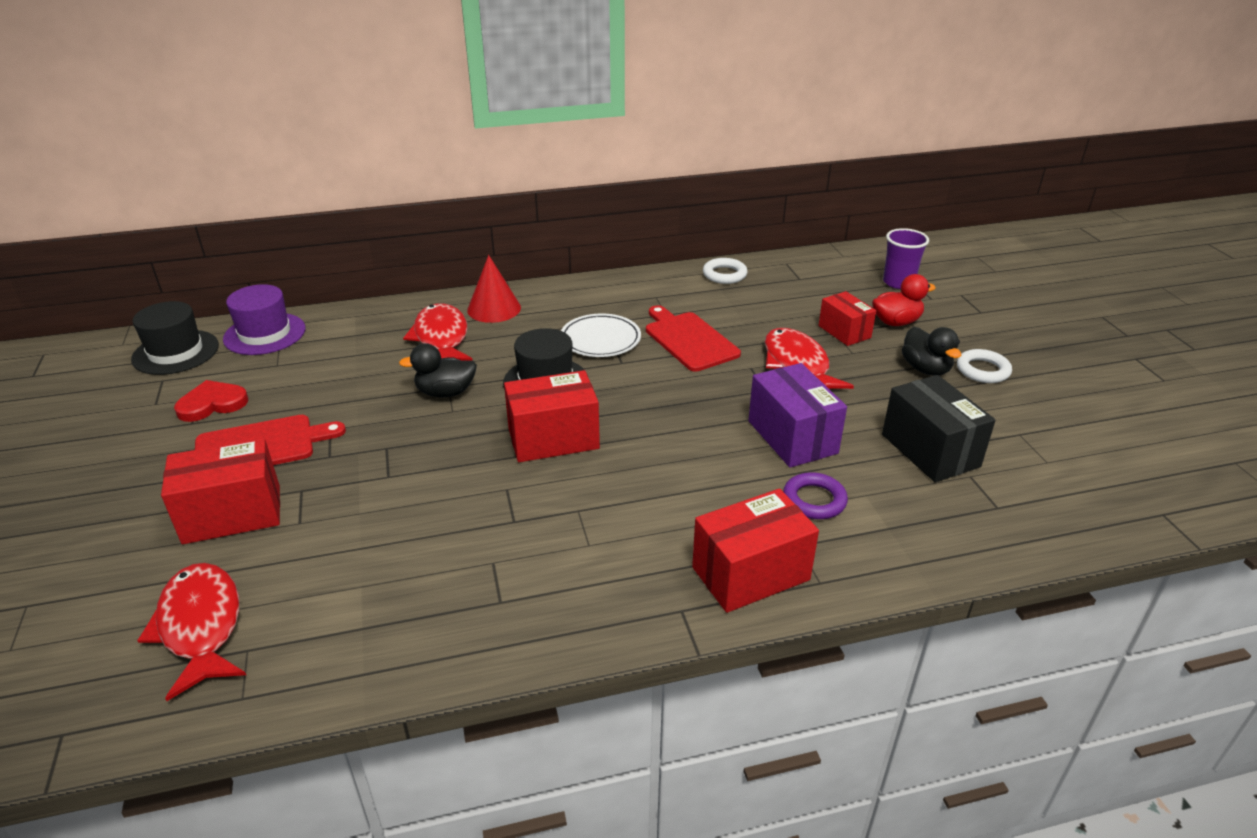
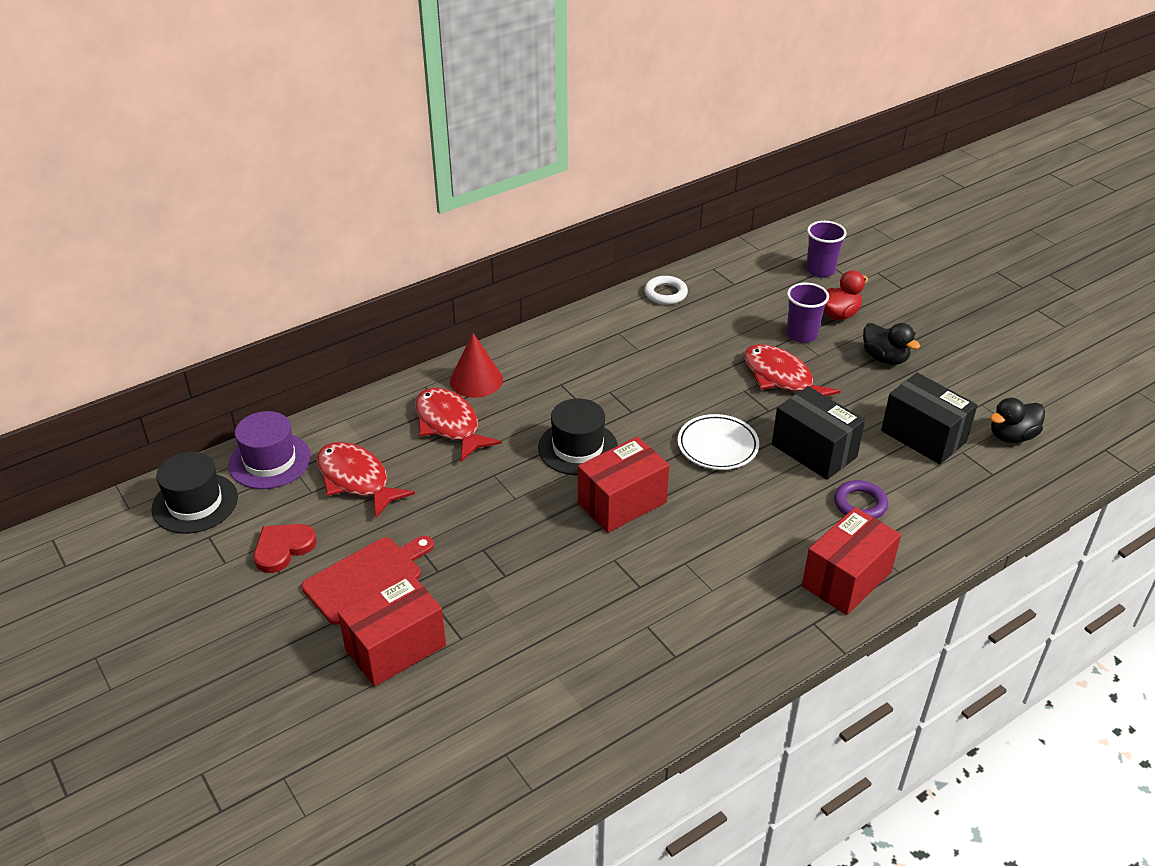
camera: 20 degrees left, 5 degrees up
red fish [137,563,246,701] -> red fish moved to [317,442,415,518]
black duck [399,343,477,397] -> black duck moved to [990,398,1045,443]
white plate [561,314,641,357] -> white plate moved to [678,414,759,470]
red cutting board [646,305,741,372] -> none
purple box [748,363,847,468] -> black box [772,386,865,480]
red box [818,291,876,346] -> purple cup [786,283,829,343]
white ring [957,349,1012,383] -> none

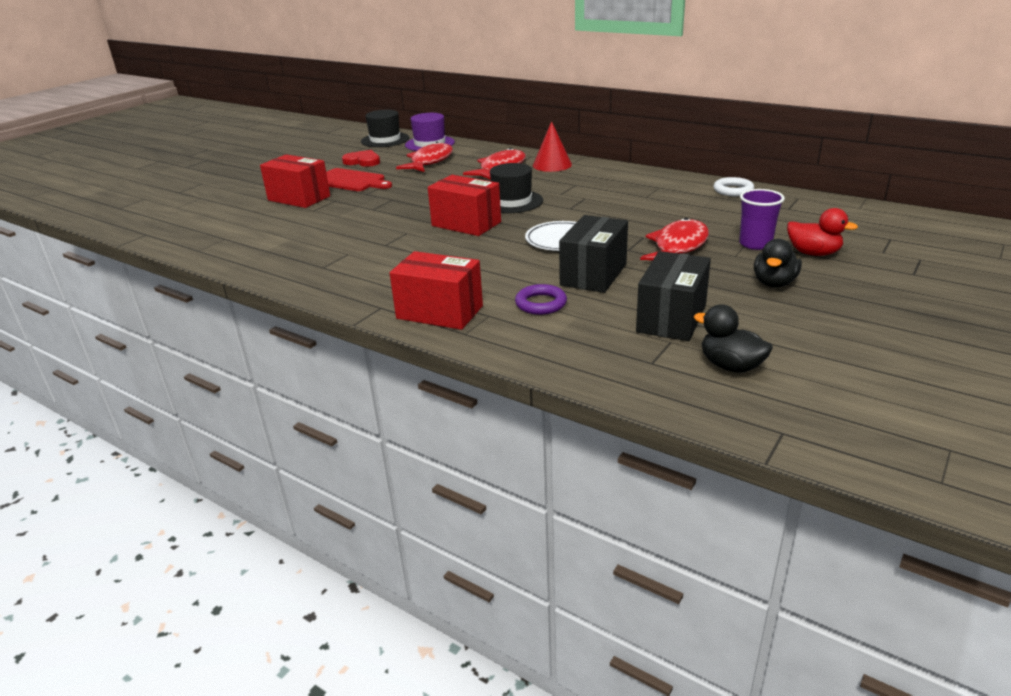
camera: 70 degrees right, 10 degrees down
purple cup [806,221,847,277] -> none

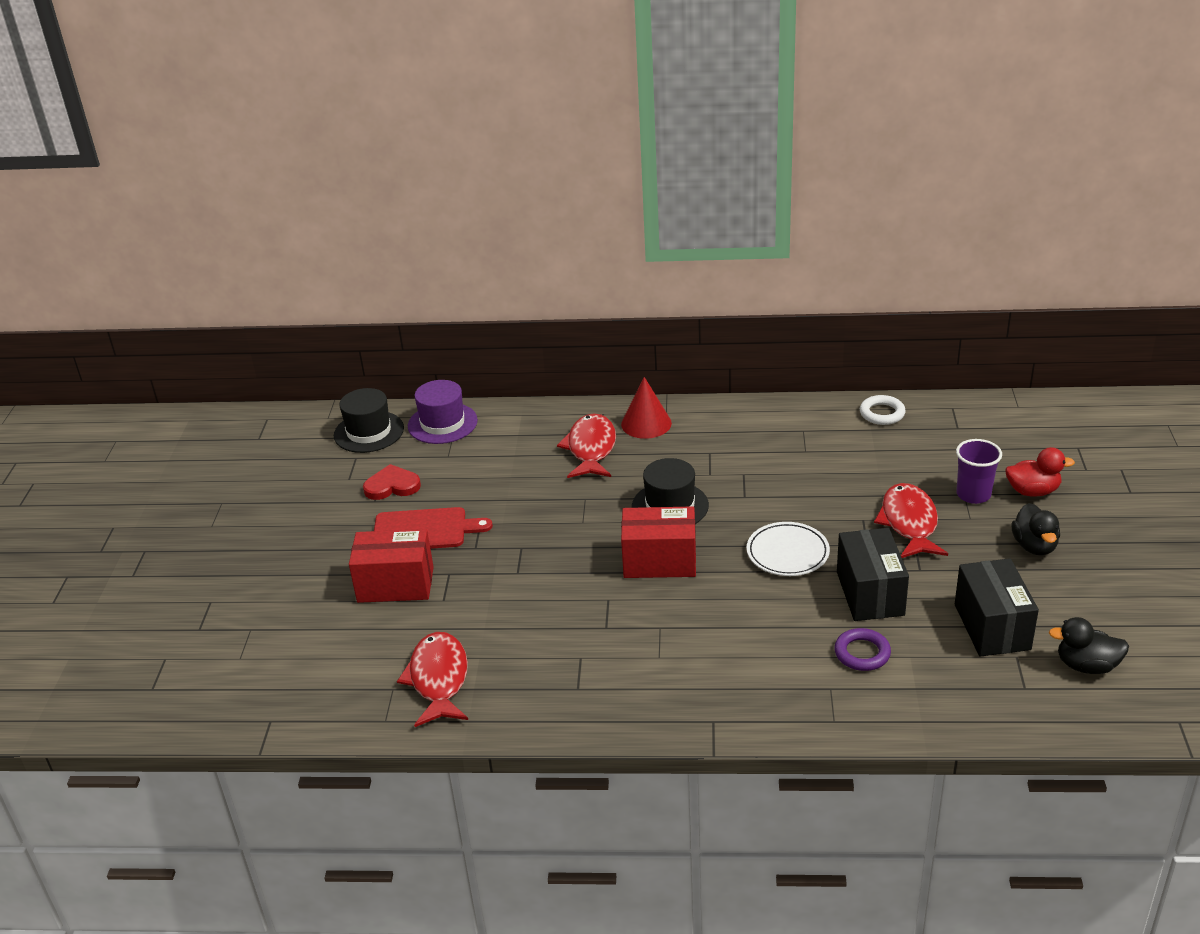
camera: 30 degrees left, 5 degrees up
red box [390,251,483,330] -> none
red fish [396,142,453,172] -> red fish moved to [397,632,468,727]

